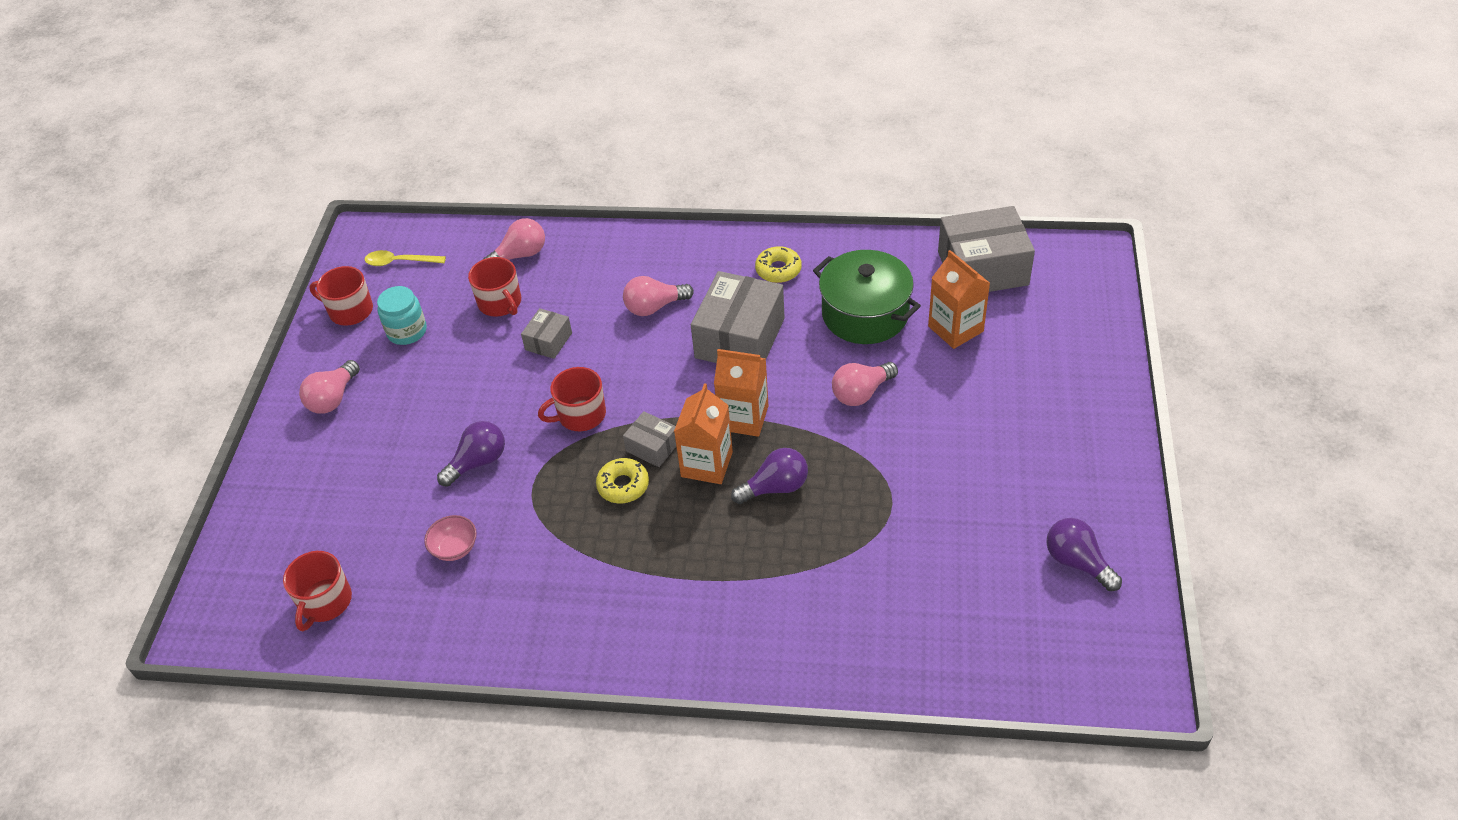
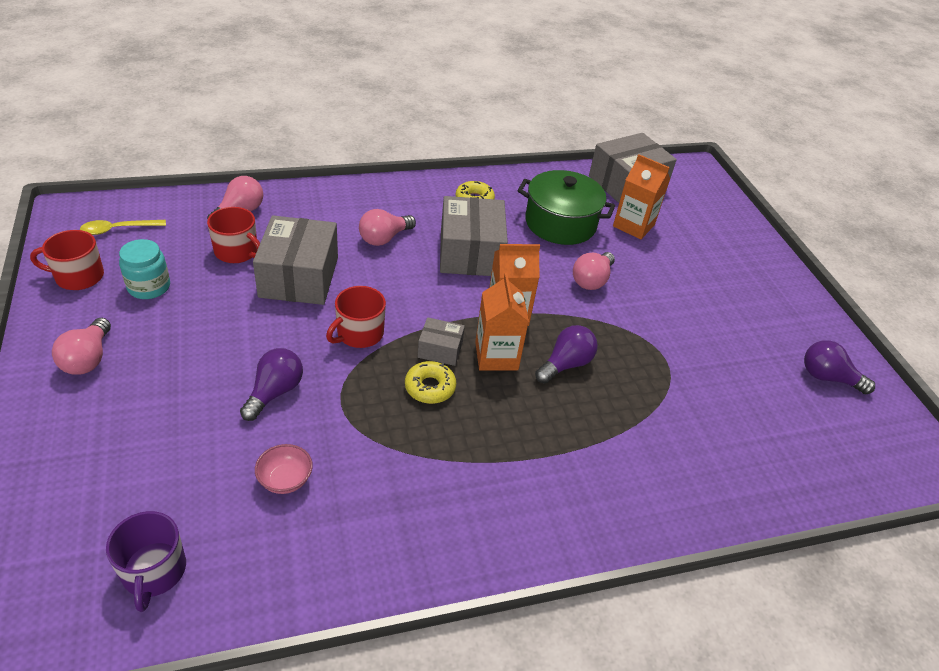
camera: 30 degrees left, 5 degrees down
red mug [283,551,352,631] -> purple mug [106,511,186,612]
grey box [521,308,572,359] -> grey box [253,215,338,305], size x2.02

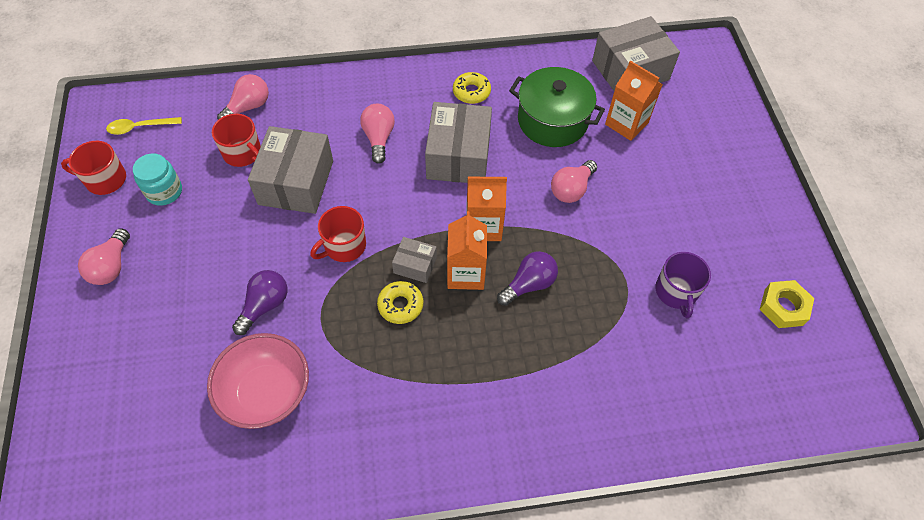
camera: 10 degrees right, 15 degrees up
purple mug [106,511,186,612] -> purple mug moved to [655,252,711,318]
pink bowl [255,444,313,494] -> pink bowl [207,333,309,429], size x2.05
pink light bulb [359,209,416,246] -> pink light bulb turned 120 degrees clockwise [360,104,395,164]
purple light bulb [804,340,875,394] -> yellow nut [760,280,814,328]

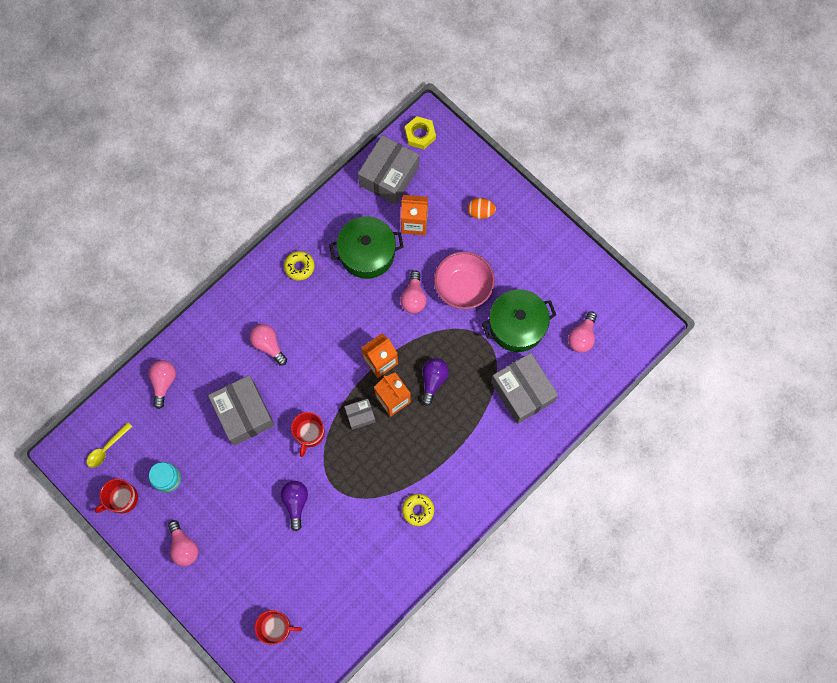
camera: 35 degrees left, 15 degrees up
pink bowl [207,333,309,429] -> pink bowl moved to [434,251,495,309]
red mug [212,114,261,167] -> red mug moved to [255,610,302,645]
yellow donut [377,281,423,324] -> yellow donut moved to [402,494,434,526]
grey box [425,102,492,183] -> grey box moved to [491,353,558,424]
purple mug [655,252,711,318] -> green pot [482,289,556,352]
yellow nut [760,280,814,328] -> yellow nut moved to [405,116,436,150]
none -> orange egg [467,198,496,219]
none -> pink light bulb [568,311,597,353]

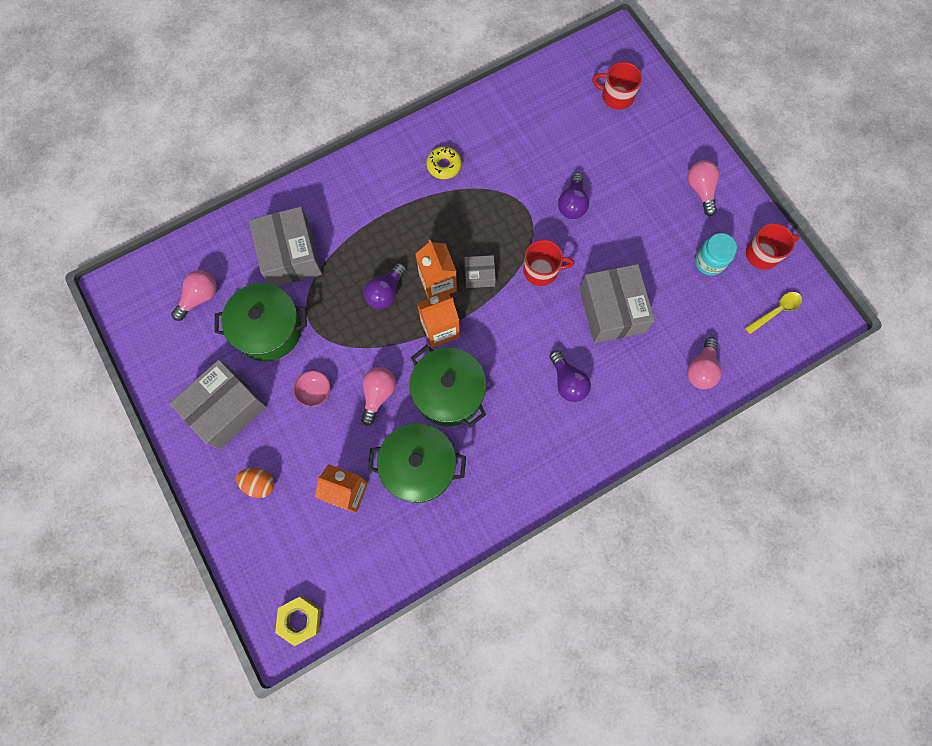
camera: 165 degrees left, 0 degrees up
pink light bulb [250,324,287,366] -> purple light bulb [550,350,591,402]
yellow donut [284,251,315,280] -> none
red mug [291,412,325,457] -> red mug turned 60 degrees clockwise [523,240,575,286]
grey box [358,135,419,205] -> grey box moved to [169,360,267,450]
pink bowl [434,251,495,309] -> pink bowl [293,371,331,407], size x0.49
none -> green pot [410,345,486,428]

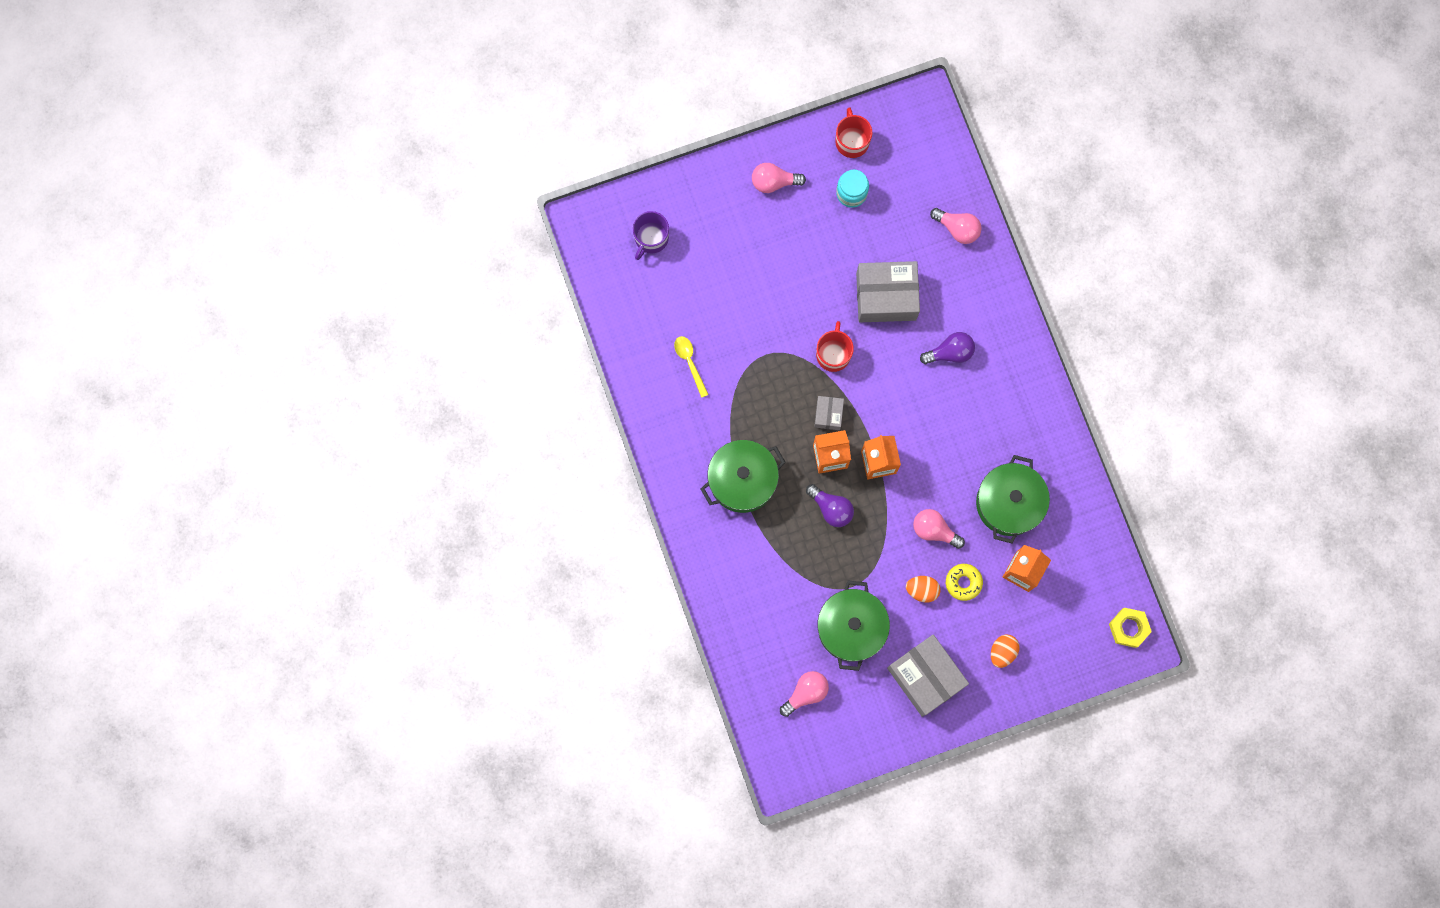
camera: 80 degrees left, 5 degrees up
pink light bulb [171,270,217,321] -> pink light bulb turned 90 degrees clockwise [780,671,829,717]
grey box [249,206,322,286] -> none
pink bowl [293,371,331,407] -> orange egg [906,576,941,603]
green pot [410,345,486,428] -> green pot moved to [701,440,786,513]
yellow donut [426,146,462,179] -> yellow donut moved to [946,564,983,601]
purple light bulb [558,172,589,219] -> none
red mug [592,62,642,110] -> purple mug [633,211,669,260]
yellow spoon [745,292,802,334] -> yellow spoon moved to [674,336,709,398]

